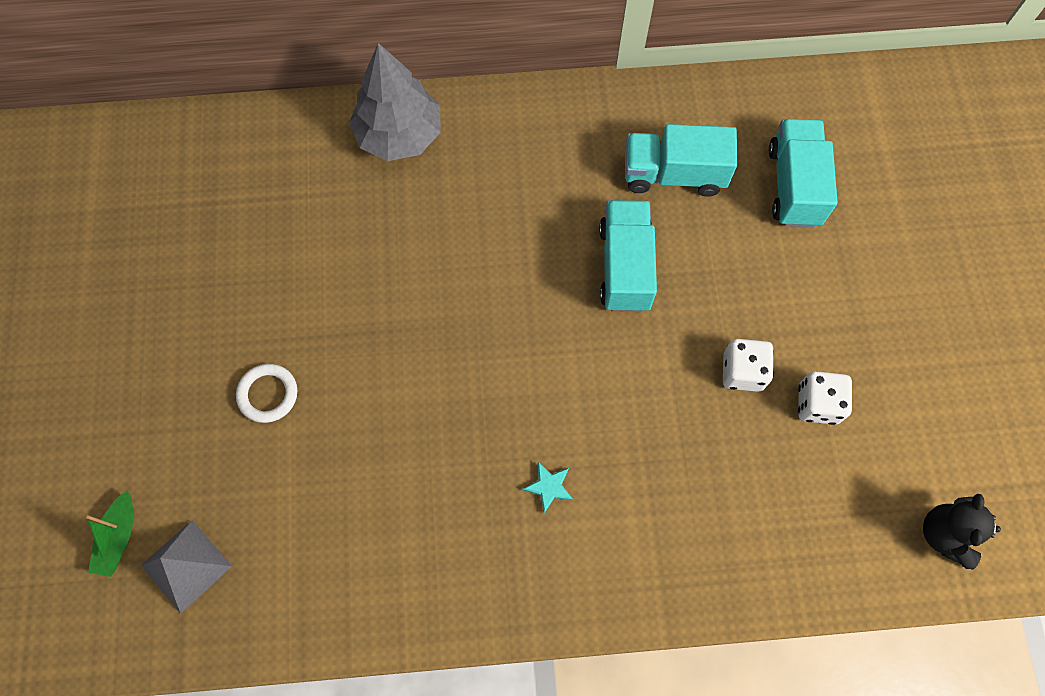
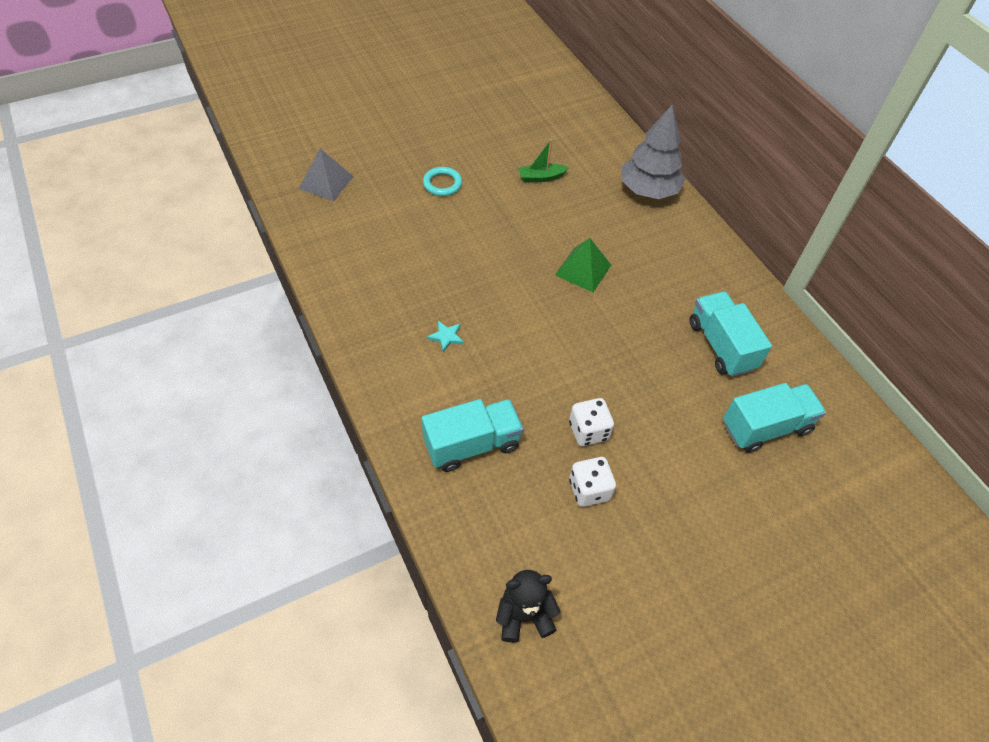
camera: 65 degrees right, 15 degrees down
green boat [86,490,133,577] -> green boat moved to [518,139,569,182]
white ring [236,364,297,423] -> turquoise ring [423,167,462,196]
turquoise truck [599,200,657,312] -> turquoise truck moved to [422,399,523,472]
none -> green pyramid [555,238,611,292]

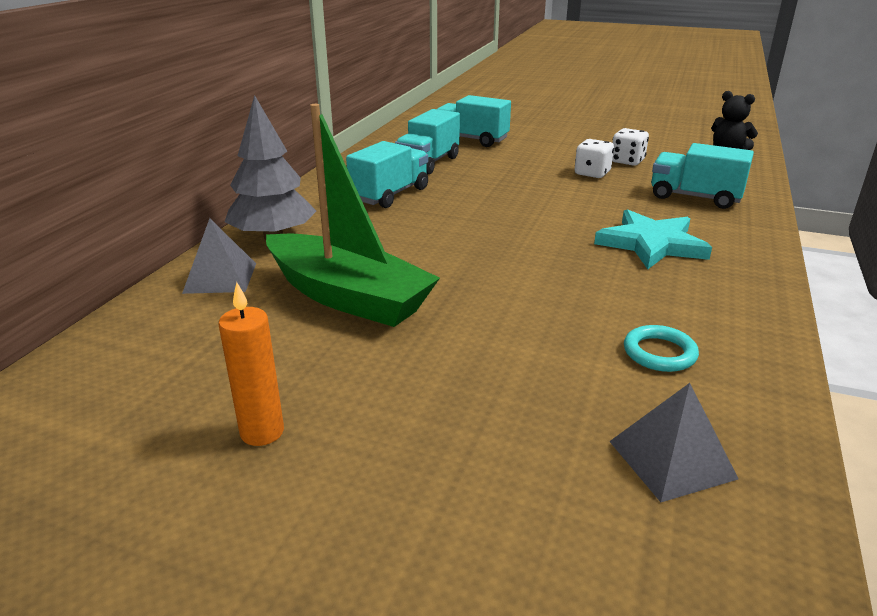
camera: 130 degrees left, 25 degrees down
turquoise ring [423,167,462,196] -> turquoise ring moved to [624,325,699,372]
turquoise star [427,321,464,352] -> turquoise star [594,209,712,269], size x2.44
green boat [518,139,569,182] -> green boat [266,104,440,327], size x2.48
green pyramid [555,238,611,292] -> none
none -> grey pyramid [182,218,256,294]
none -> orange candle [218,282,284,446]
none -> turquoise truck [346,141,428,208]

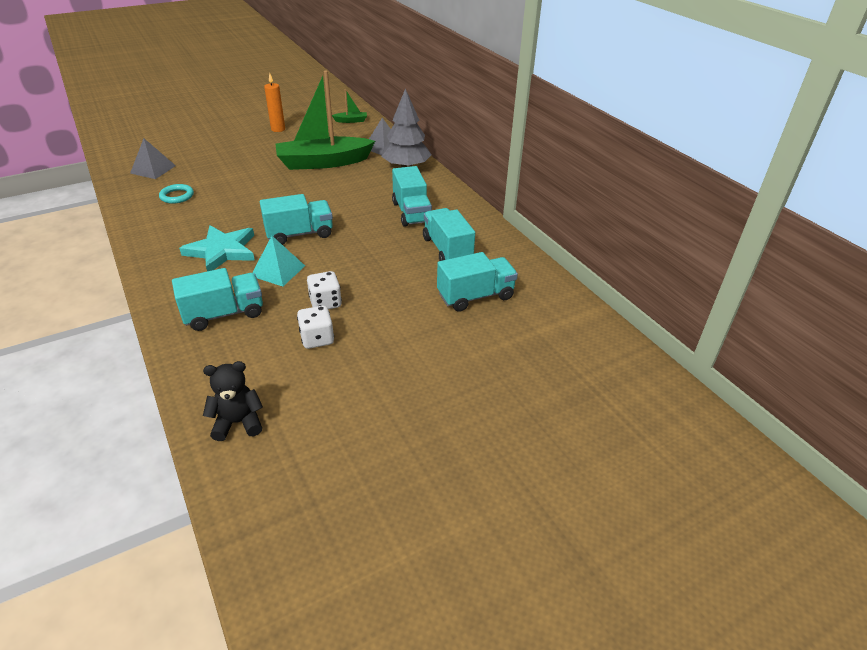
camera: 130 degrees right, 10 degrees up
none -> turquoise pyramid [252,236,305,286]
none -> turquoise truck [260,194,333,245]
none -> green boat [332,89,367,123]

